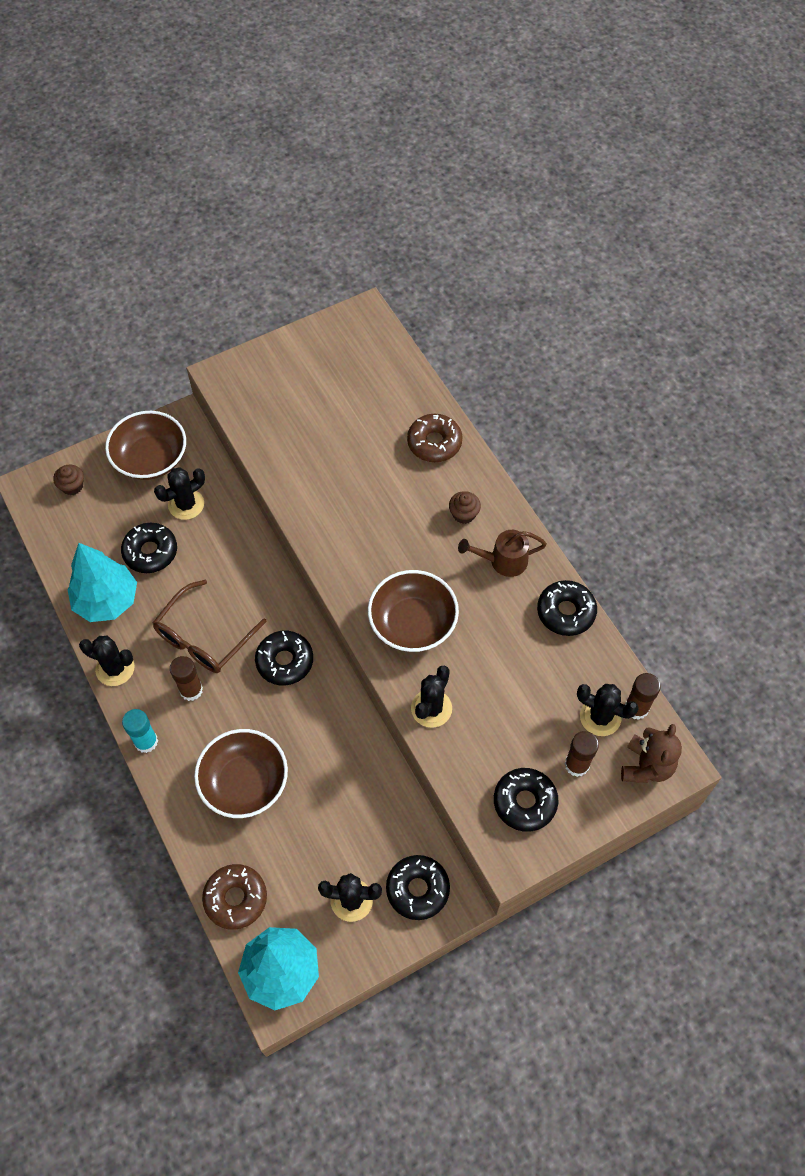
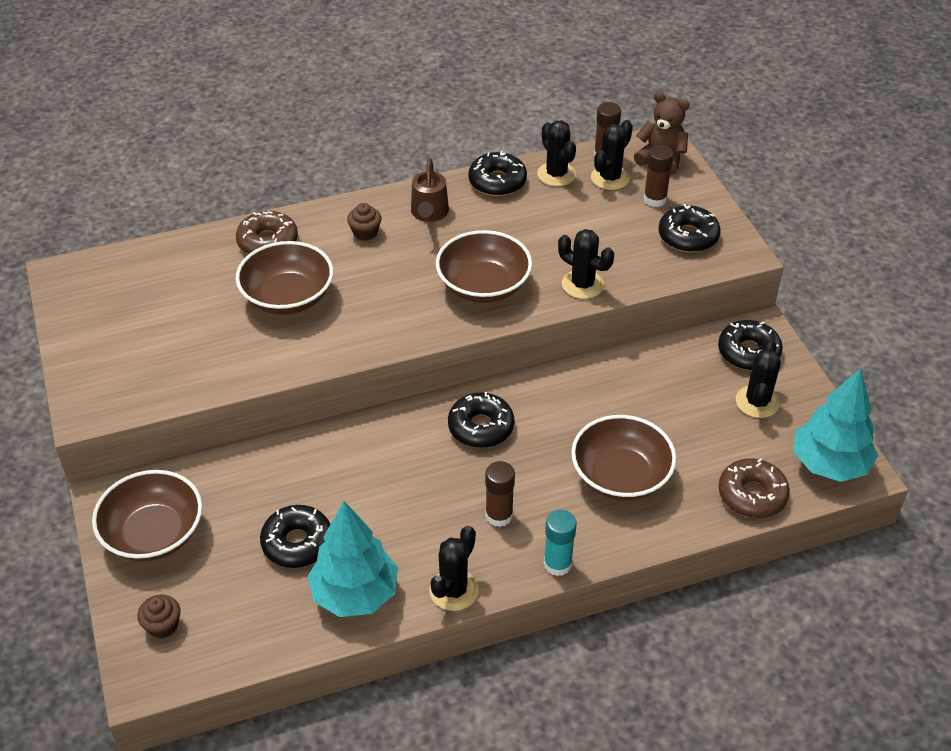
camera: 80 degrees left, 15 degrees down
brown glasses [153,580,267,673] -> none
black cactus [154,467,205,520] -> black cactus moved to [537,120,576,186]
none -> brown bowl [236,241,333,315]

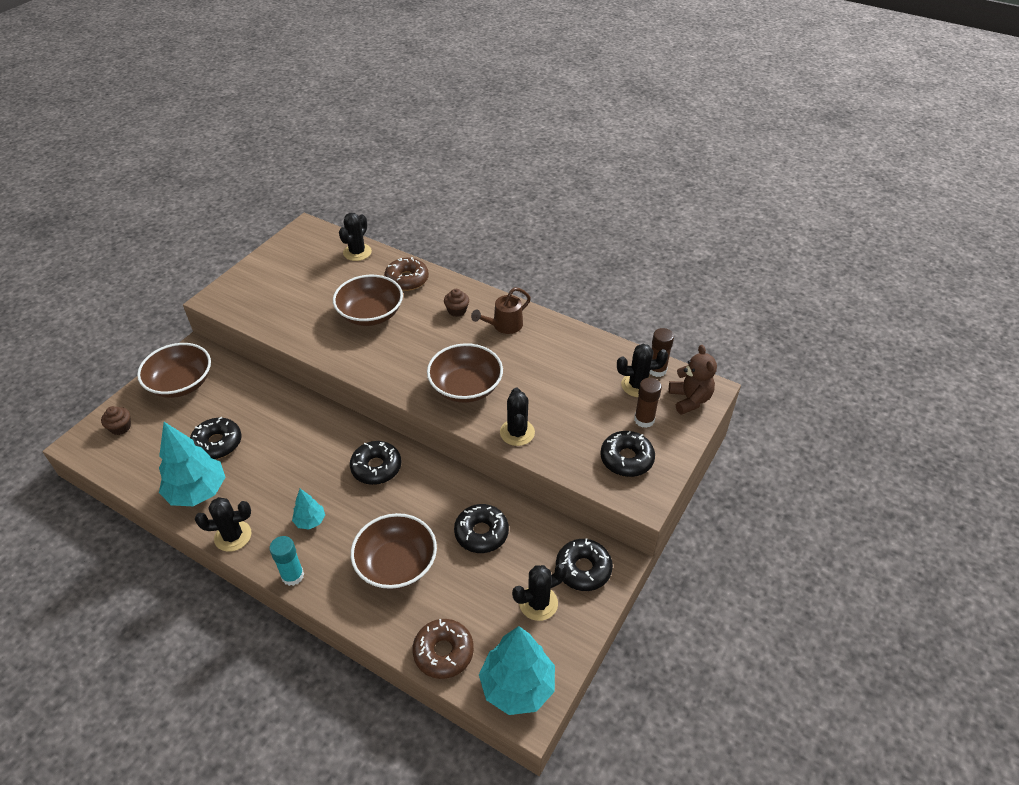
camera: 50 degrees right, 0 degrees up
black donut [468,151,527,196] -> black donut moved to [454,504,509,553]
brown glue stick [485,461,515,527] -> turquoise tree [292,489,325,530]
black cactus [537,120,576,186] -> black cactus moved to [339,213,372,261]

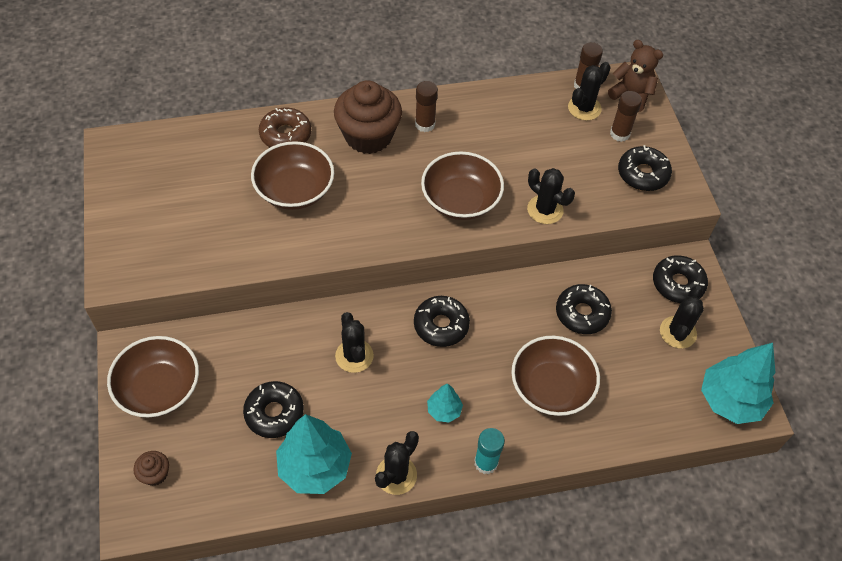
camera: 45 degrees left, 10 degrees up
black cactus [339,213,372,261] -> black cactus moved to [335,312,374,373]
brown donut [412,619,474,679] -> none
brown cupcake [444,289,469,317] -> brown cupcake [334,80,402,154], size x2.29
brown watering can [471,287,531,334] -> brown glue stick [415,81,438,132]

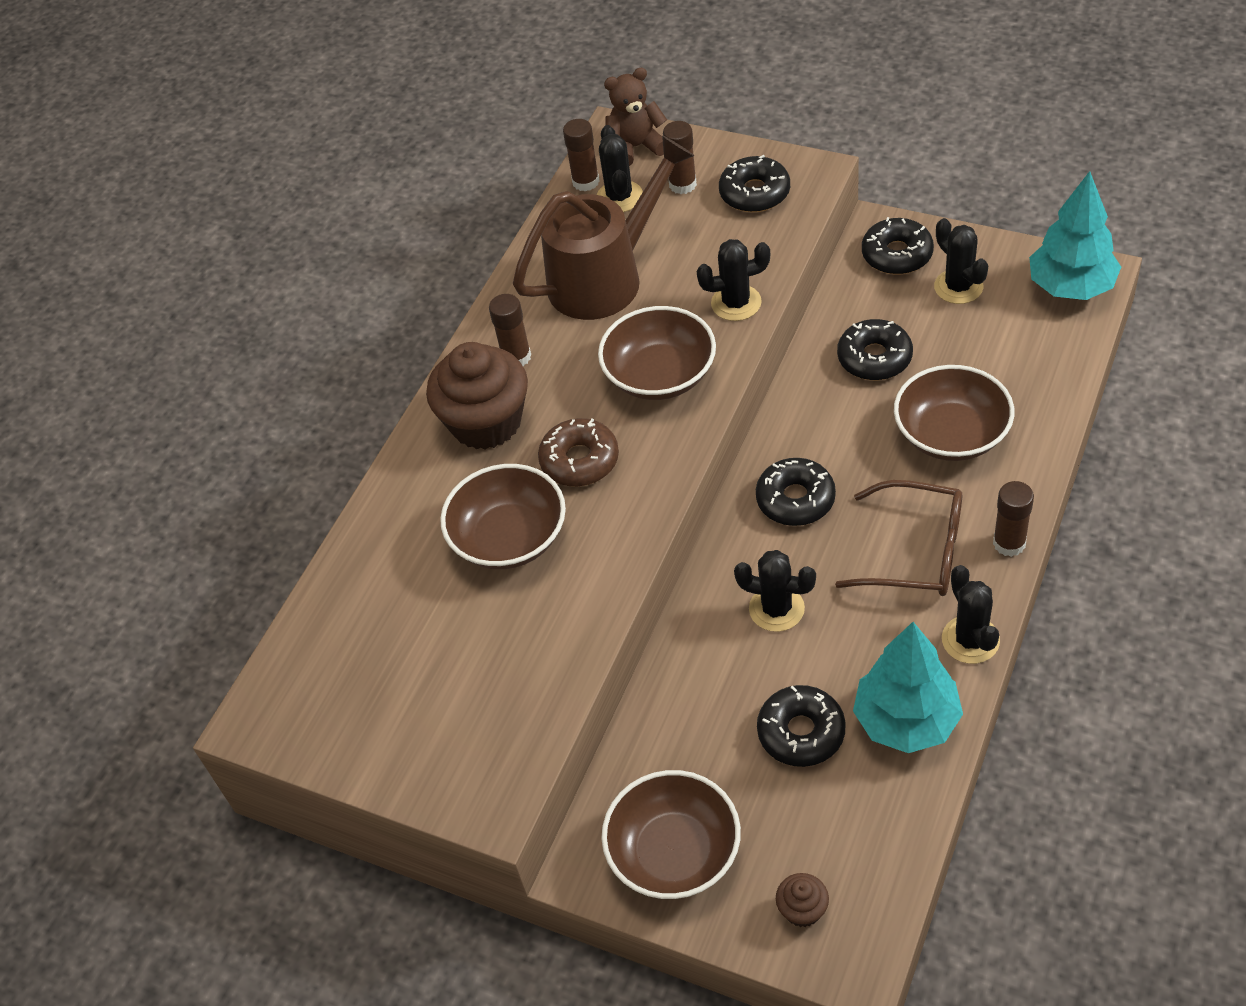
camera: 45 degrees left, 5 degrees down
brown donut [259,108,311,147] -> brown donut moved to [538,418,619,487]
turquoise tree [427,383,463,423] -> brown glasses [835,480,963,596]
turquoise glue stick [474,428,505,474] -> brown glue stick [993,481,1034,557]
none -> brown watering can [513,135,694,320]

